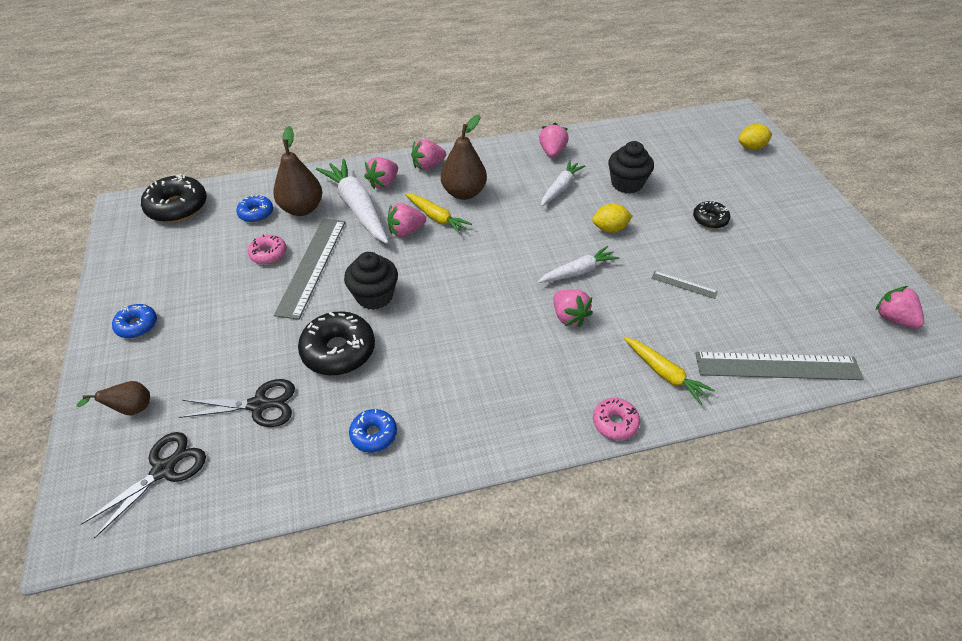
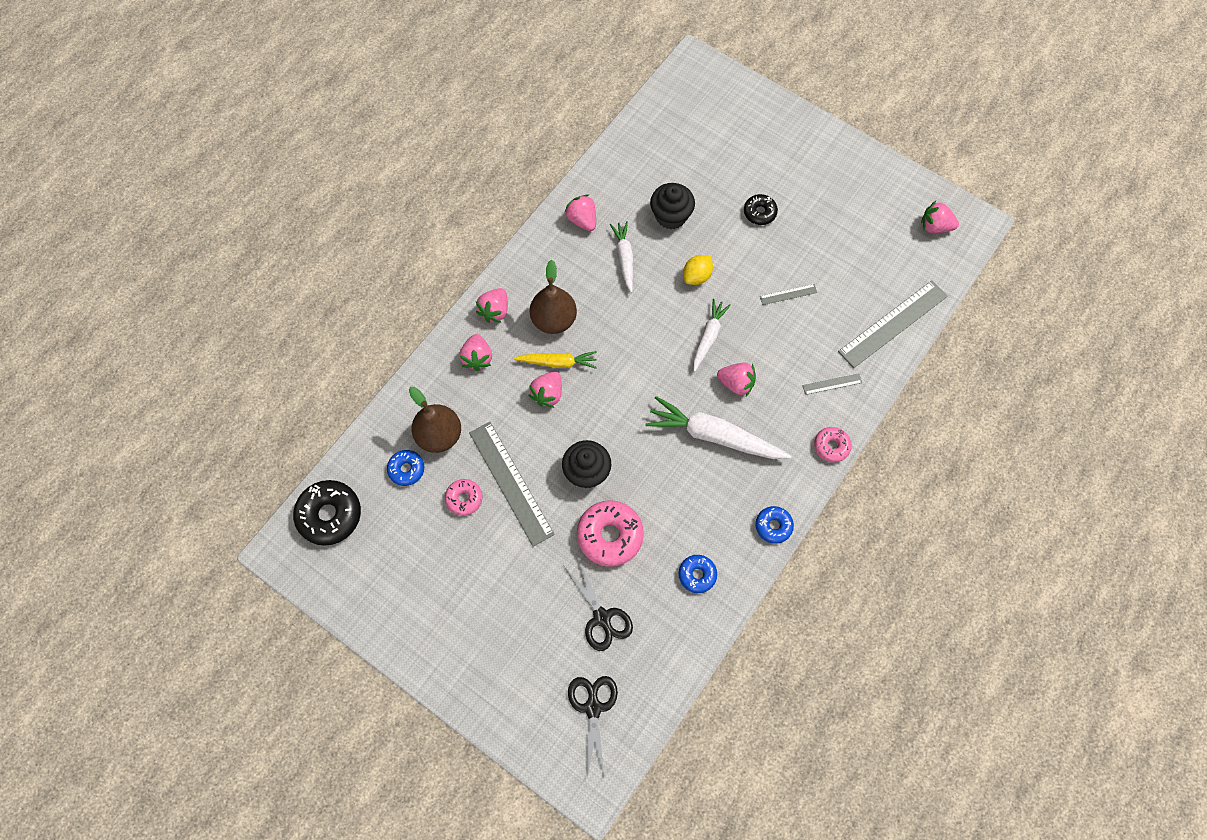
camera: 40 degrees left, 20 degrees up
brown pear [77,381,150,415] -> none
blue donut [112,304,157,338] -> blue donut moved to [755,506,794,544]
black scissors [179,379,295,427] -> black scissors turned 105 degrees clockwise [563,559,633,651]
black donut [298,311,375,375] -> pink donut [577,500,644,567]
white carrot [316,159,389,244] -> white carrot moved to [645,396,791,459]
yellow carrot [624,337,715,405] -> grey ruler [803,373,862,395]
yellow lemon [738,124,773,150] -> none

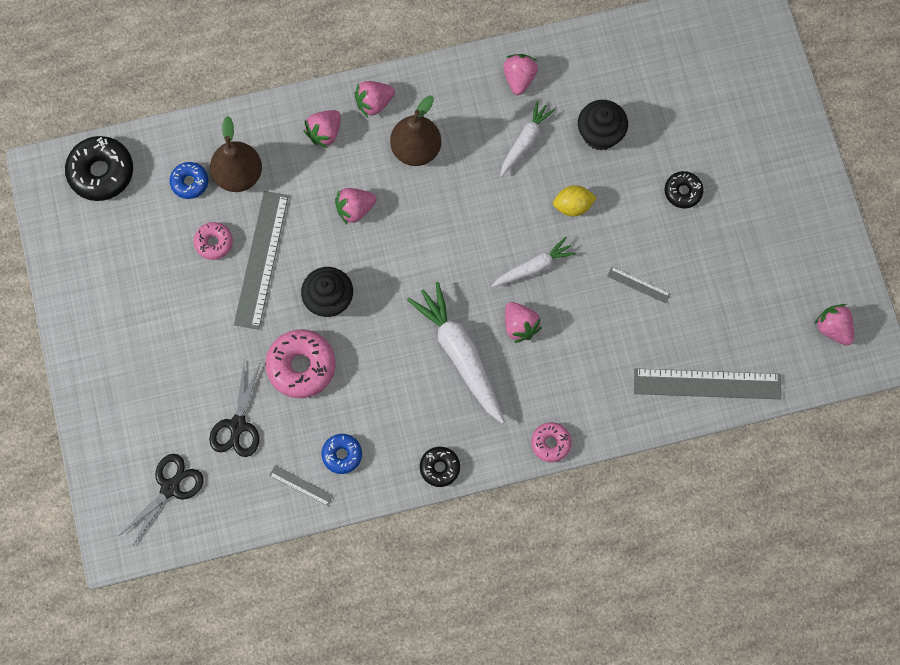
camera: 40 degrees right, 5 degrees up
yellow carrot [514,351,597,369] -> none
blue donut [755,506,794,544] -> black donut [420,447,460,487]
grey ruler [803,373,862,395] -> grey ruler moved to [269,465,333,506]

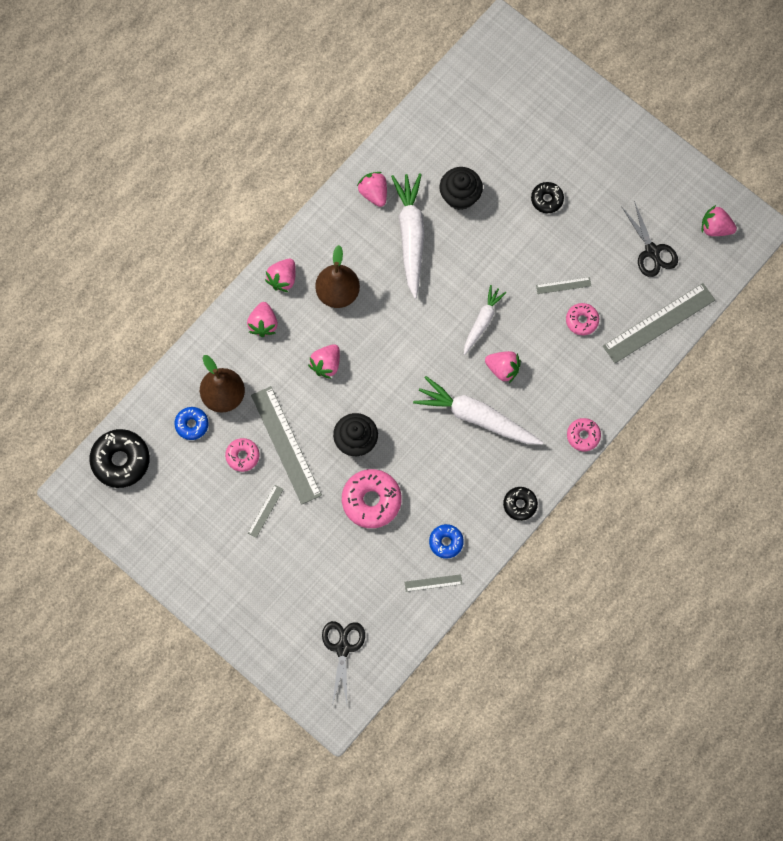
camera: 35 degrees left, 0 degrees up
black scissors [209,362,261,457] -> black scissors moved to [622,201,678,277]
white carrot [500,100,555,177] -> white carrot [391,173,425,298], size x1.71
yellow lemon [553,185,597,216] -> none
none -> grey ruler [248,485,284,538]
none -> pink donut [566,303,599,335]

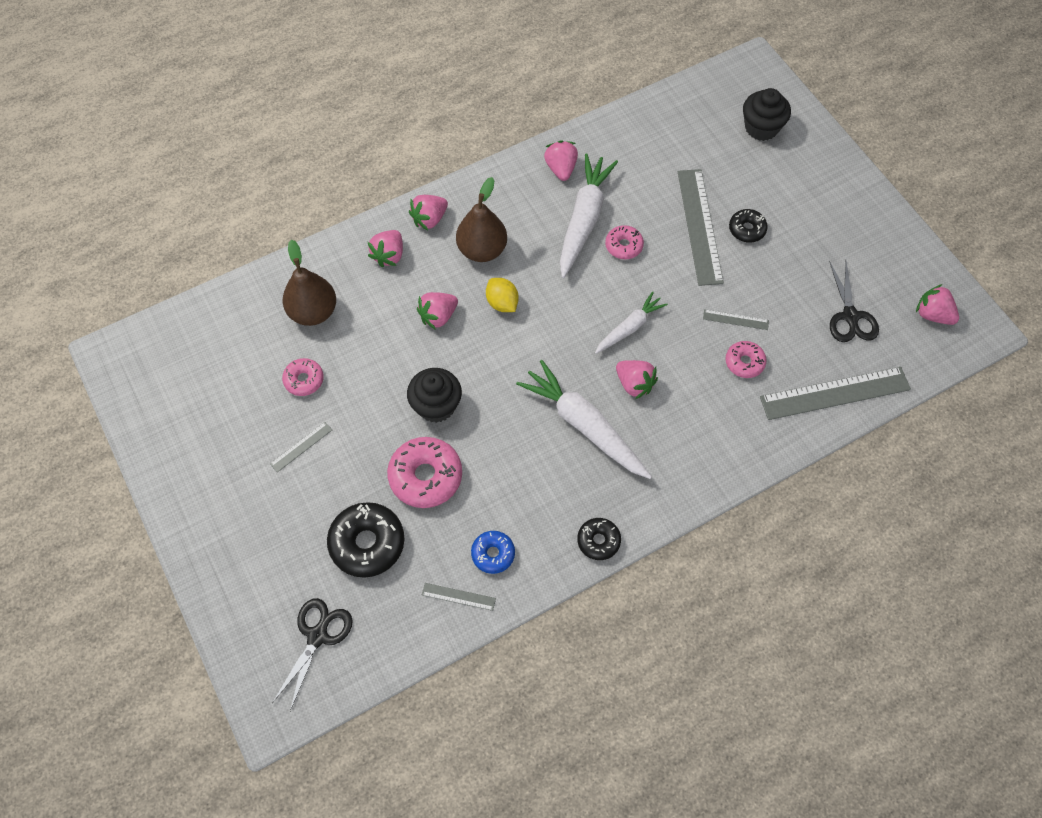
camera: 20 degrees right, 10 degrees down
black donut [90,429,150,488] -> black donut moved to [327,502,404,578]
blue donut [174,407,209,440] -> none
grey ruler [251,386,322,505] -> grey ruler moved to [678,169,724,286]
black cupcake [440,167,483,210] -> black cupcake moved to [743,88,791,141]
pink donut [567,418,601,451] -> pink donut moved to [605,225,644,259]
none -> yellow lemon [486,278,519,312]

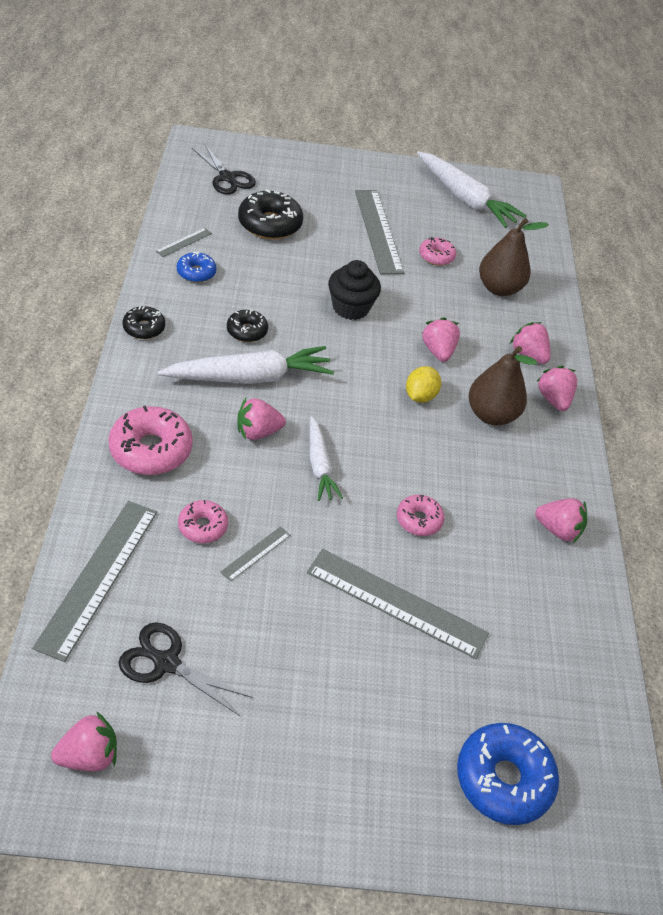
camera: 115 degrees right, 15 degrees down
grey ruler [270,422,332,472] -> grey ruler [355,190,404,274], size x2.23
pink donut [387,437,462,508] -> pink donut moved to [108,405,193,475]
yellow lemon [486,278,519,312] -> yellow lemon turned 60 degrees counterclockwise [406,366,441,403]
white carrot [560,153,618,278] -> white carrot moved to [417,151,527,228]
black donut [729,209,768,243] -> black donut moved to [227,310,268,342]
black cupcake [743,88,791,141] -> blue donut [457,723,559,825]

